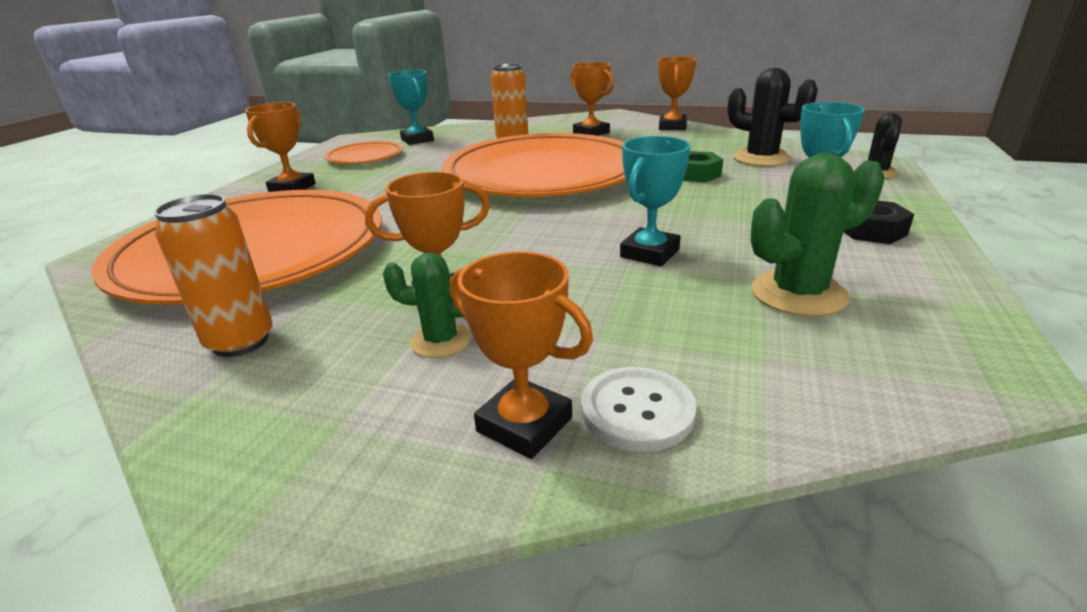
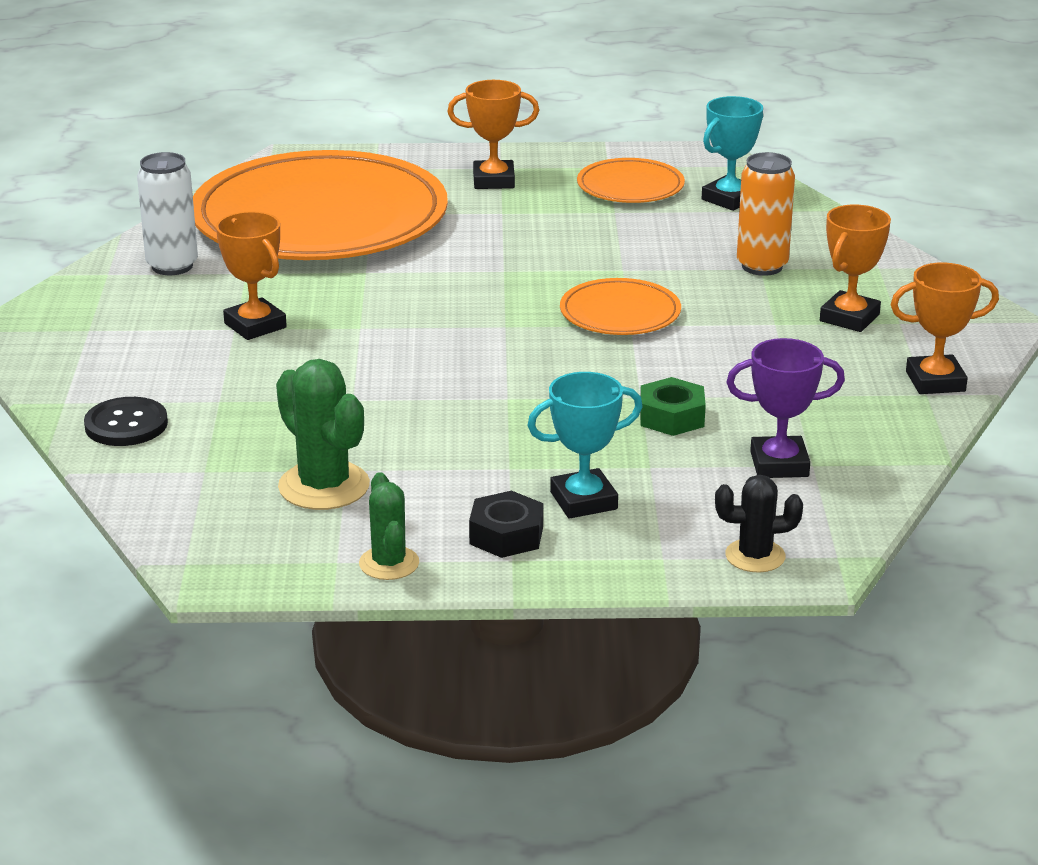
camera: 70 degrees right, 0 degrees up
orange can [154,194,273,357] -> white can [137,152,198,275]
green cactus [383,252,471,358] -> green cactus moved to [359,472,419,580]
orange plate [442,133,626,197] -> orange plate [560,278,681,335], size x0.43
orange trophy [450,251,593,459] -> none
white button [581,367,697,452] -> black button [84,397,168,446]
turquoise trophy [620,136,691,266] -> none
black cactus [727,68,818,167] -> purple trophy [727,338,845,478]

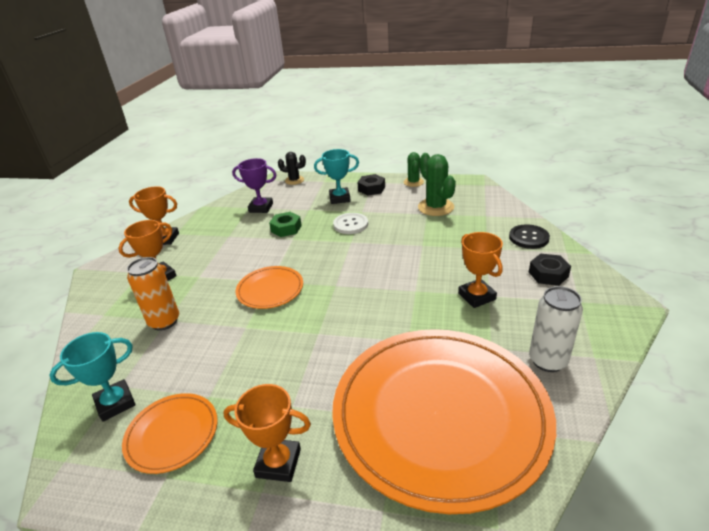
camera: 165 degrees left, 5 degrees up
none -> white button [333,213,368,234]
none -> black nut [529,253,571,286]

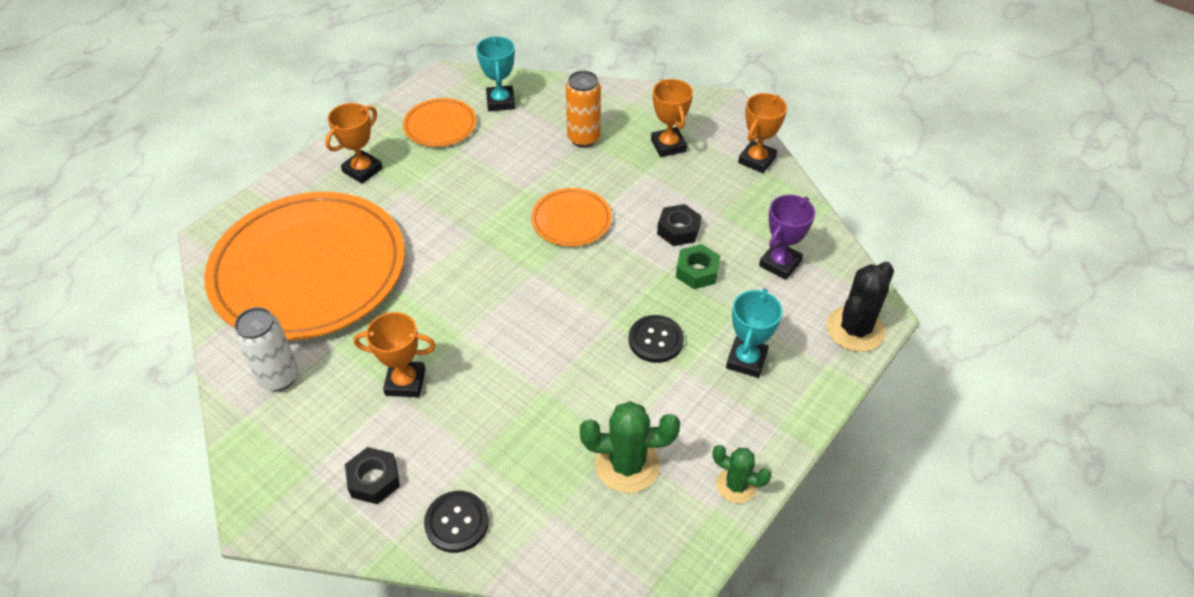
camera: 115 degrees right, 15 degrees up
black cactus [278,152,306,185] -> black cactus [826,262,894,352], size x1.60
white button [333,213,368,234] -> black button [629,315,684,363]
black nut [357,174,385,196] -> black nut moved to [657,204,701,246]

